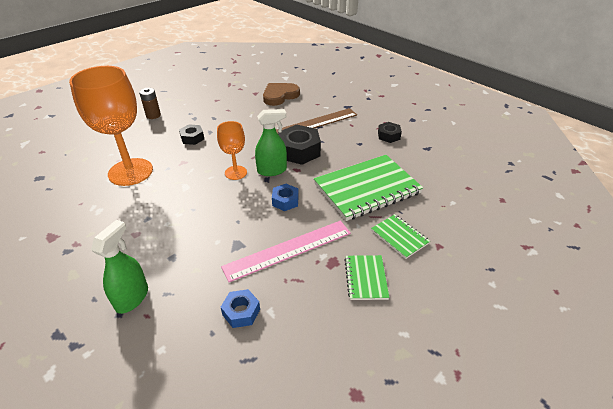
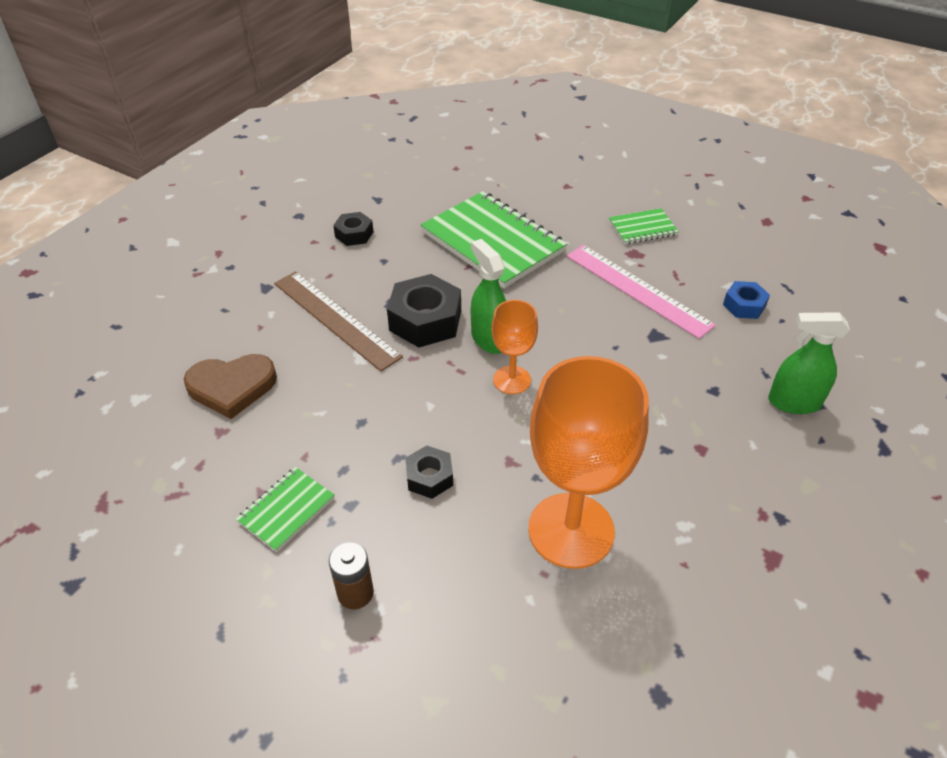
camera: 105 degrees left, 5 degrees up
brown heart [263,83,300,106] -> brown heart turned 45 degrees counterclockwise [184,354,277,419]
blue nut [272,184,299,211] -> none
green notebook [371,214,430,259] -> green notebook moved to [236,467,334,552]

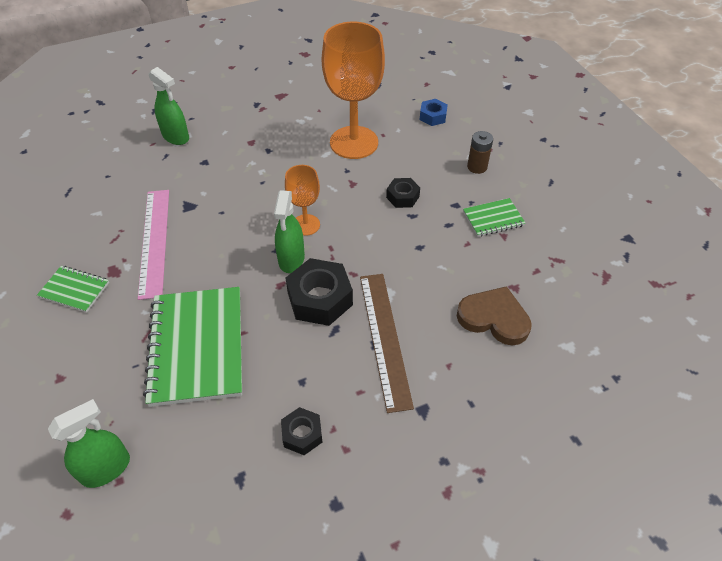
camera: 145 degrees left, 5 degrees up
blue nut [723,281,770,319] -> blue nut moved to [420,99,448,126]
none -> green spray bottle [48,399,130,488]

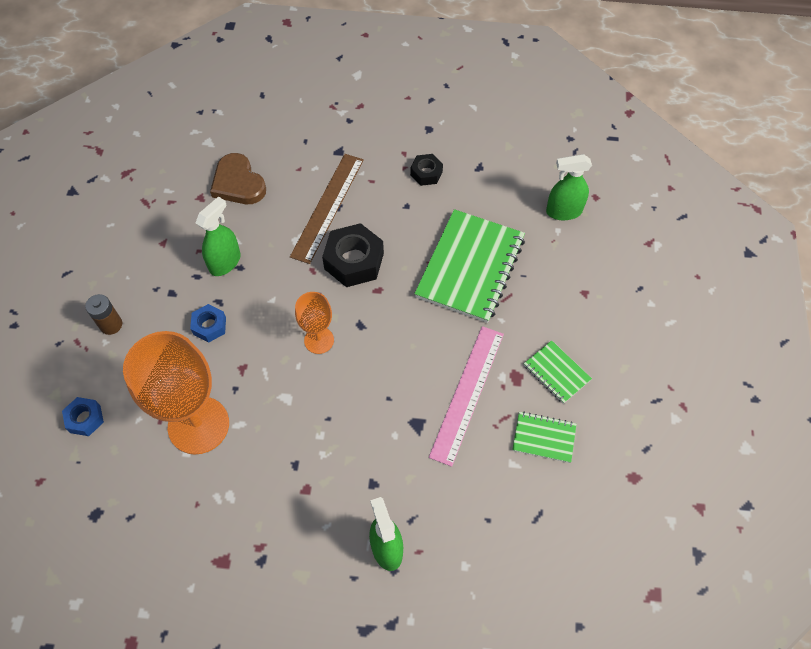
camera: 150 degrees left, 10 degrees up
green spray bottle [274,190,305,273] -> green spray bottle moved to [196,196,241,276]
black nut [386,178,420,208] -> blue nut [190,304,226,343]
green notebook [463,198,525,237] -> green notebook moved to [512,412,576,463]

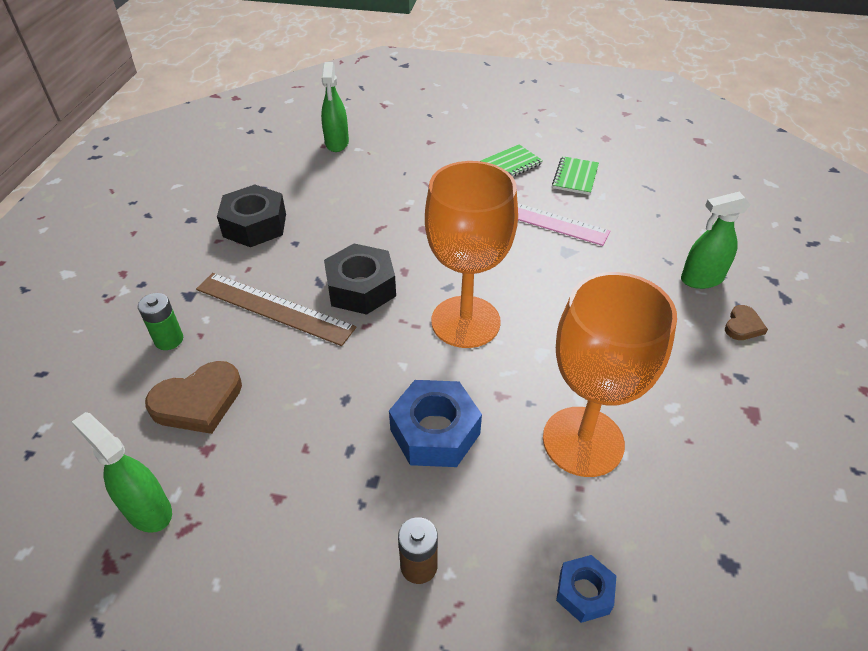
camera: 85 degrees left, 15 degrees down
blue nut [190,304,226,343] -> blue nut [389,380,482,467], size x1.78
green spray bottle [196,196,241,276] -> green spray bottle moved to [72,412,172,533]
orange goblet [295,292,334,354] -> orange goblet [425,161,518,348], size x1.93
black nut [410,154,443,186] -> black nut [217,184,286,247], size x1.78
green notebook [414,209,525,323] -> none
none -> green battery [138,293,183,350]
none -> brown heart [725,305,768,340]

